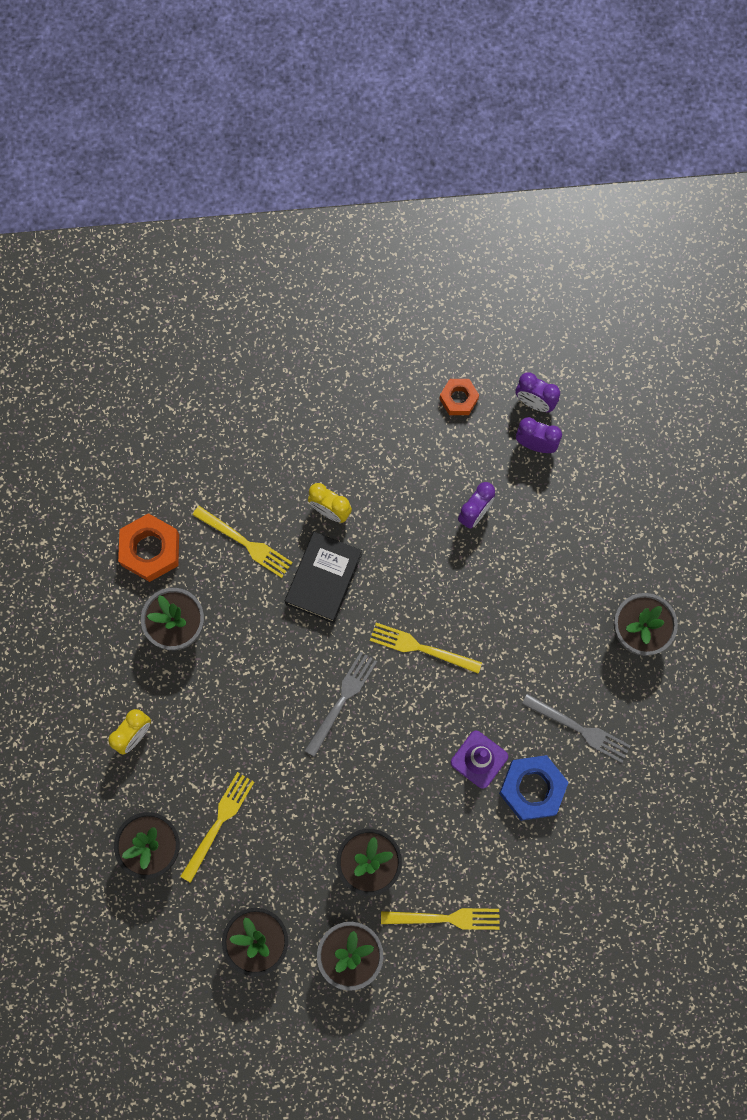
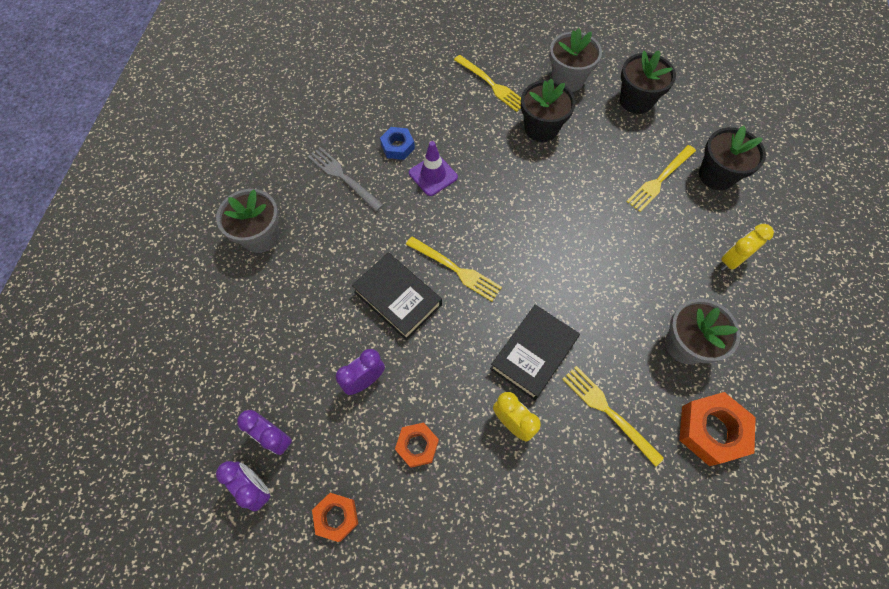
camera: 165 degrees left, 10 degrees down
grey fork [304,652,377,757] -> none
yellow fork [381,908,499,930] -> yellow fork turned 150 degrees counterclockwise [454,55,521,112]
blue nut [499,755,569,821] -> blue nut [380,127,415,160], size x0.62
none -> black book [352,253,442,340]
none -> orange nut [395,422,439,468]

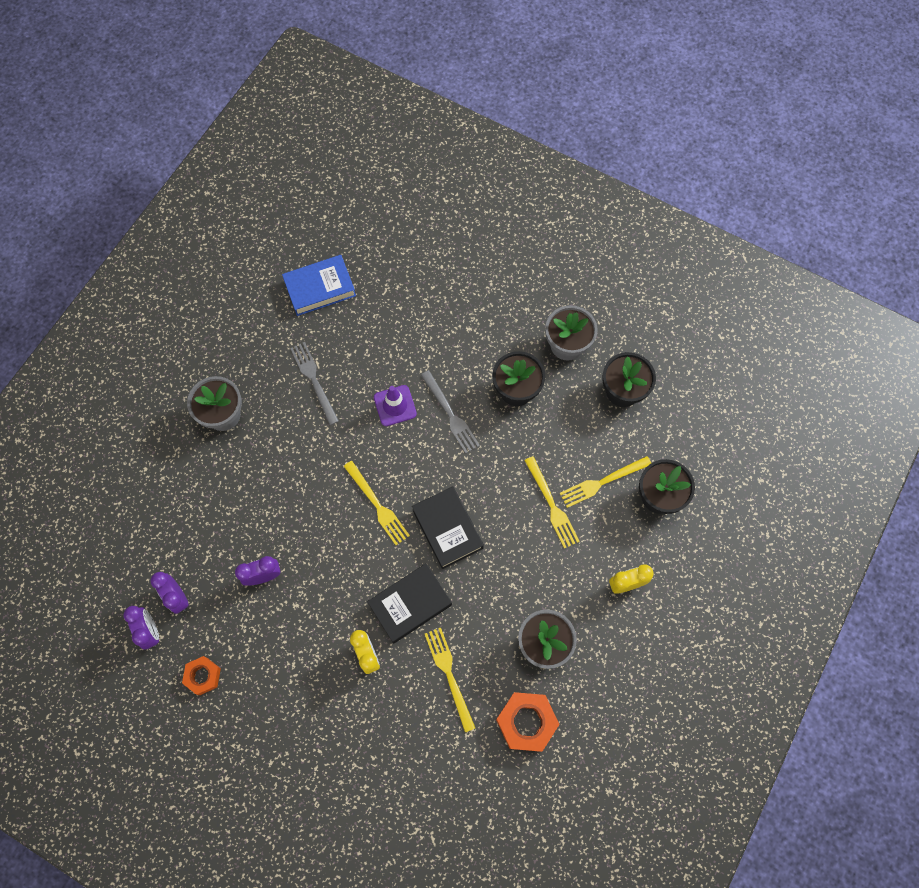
camera: 20 degrees right, 5 degrees up
black book [352,253,442,340] -> black book moved to [412,486,484,569]
blue nut [380,127,415,160] -> none
orange nut [395,422,439,468] -> none
yellow fork [454,55,521,112] -> yellow fork moved to [524,456,580,549]
none -> blue book [282,255,356,316]
none -> grey fork [421,370,480,454]

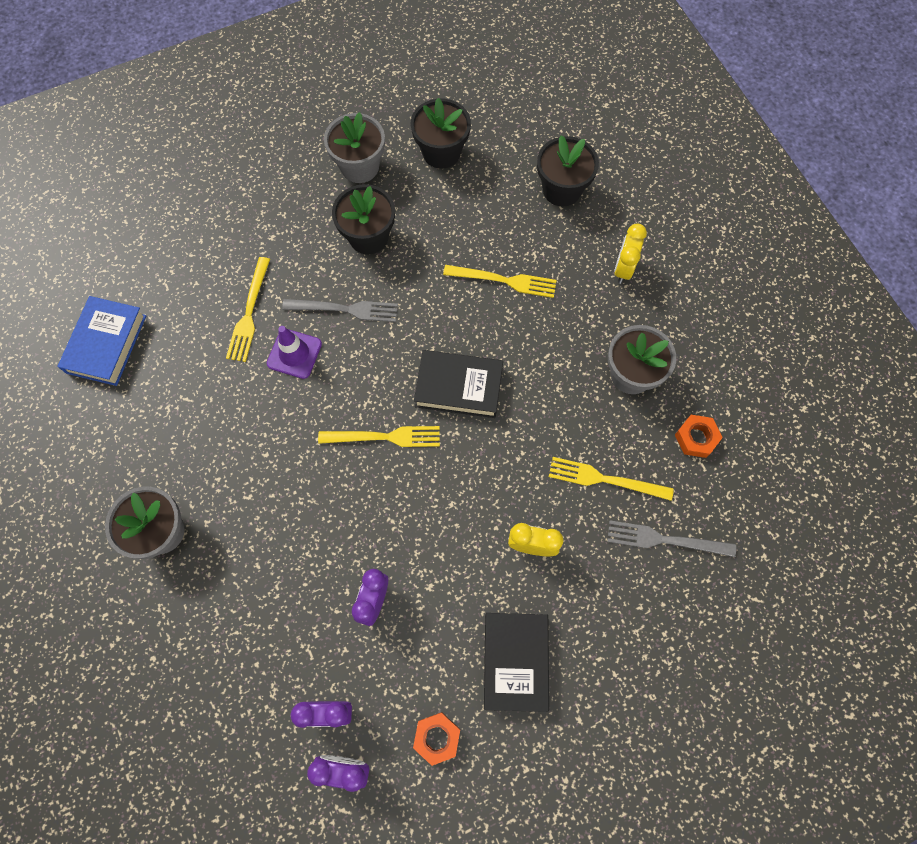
camera: 55 degrees left, 0 degrees up
grey fork [290,342,339,425] -> grey fork moved to [607,521,736,557]
black book [367,563,452,643] -> black book moved to [484,613,549,712]
orange nut [496,692,560,752] -> orange nut [675,415,723,458], size x0.62
yellow fork [560,456,651,508] -> yellow fork moved to [226,257,270,362]

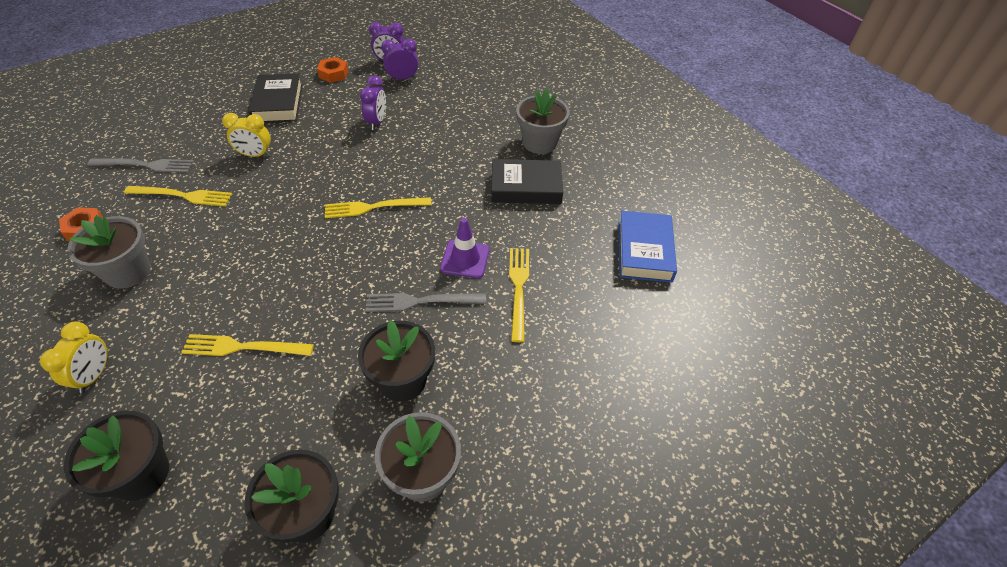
camera: 170 degrees right, 20 degrees down
black book [414,350,503,418] -> black book moved to [491,159,563,204]

